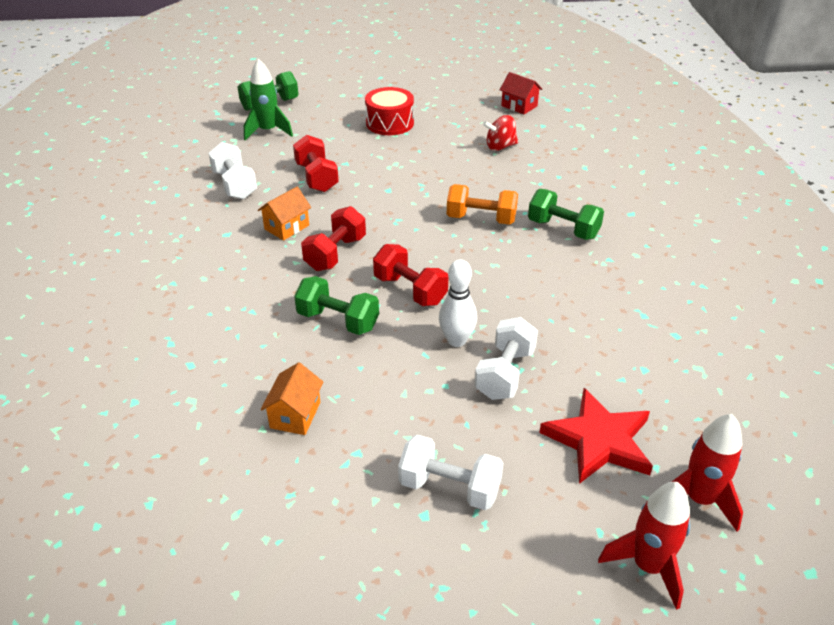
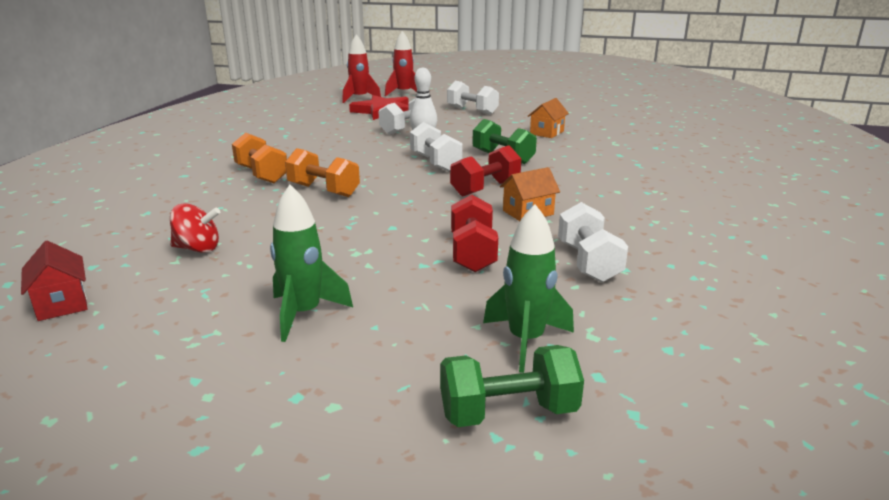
camera: 160 degrees left, 15 degrees down
red drum [365,87,414,135] -> green rocket [270,185,353,342]
red dumbbell [373,244,448,306] -> white dumbbell [410,122,463,172]
green dumbbell [528,189,604,240] -> orange dumbbell [232,133,287,183]

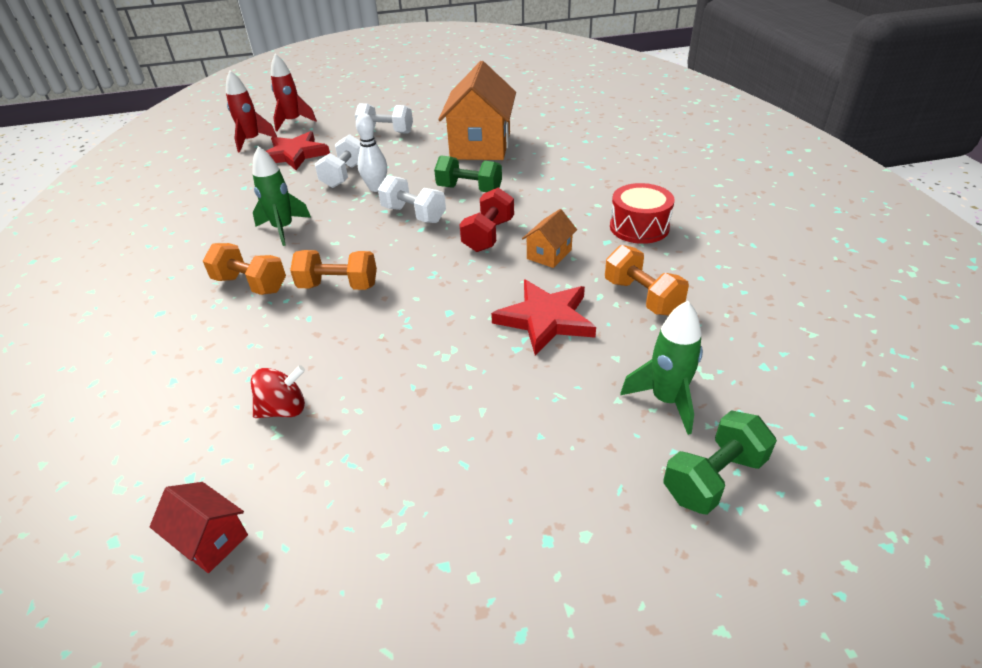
camera: 25 degrees left, 15 degrees up
green rocket [270,185,353,342] -> green rocket moved to [252,146,311,246]
red dumbbell [451,194,498,272] -> red star [491,280,596,356]
orange house [528,98,569,138] -> orange house [438,61,516,160], size x2.25
white dumbbell [558,202,628,283] -> orange dumbbell [605,245,689,316]
none -> red drum [610,183,675,244]

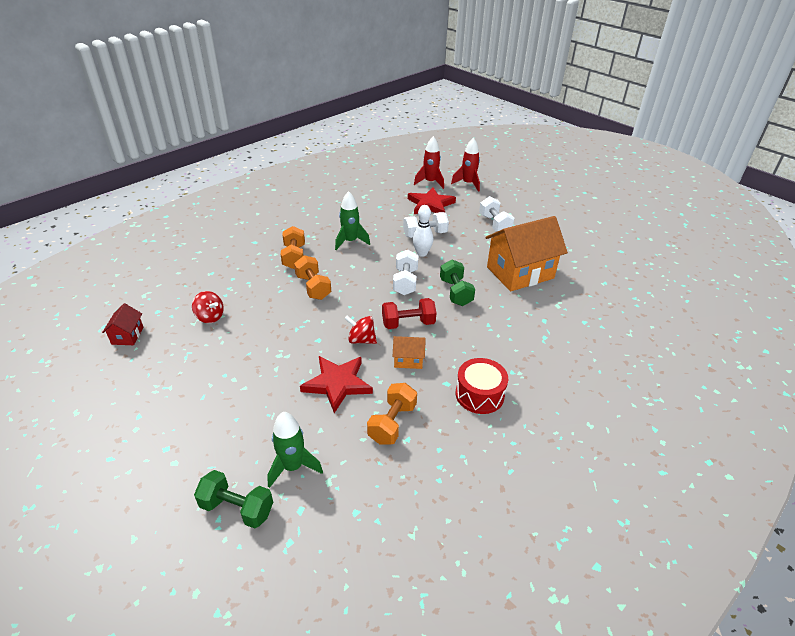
camera: 55 degrees right, 0 degrees up
none -> red spinning top [344,316,377,344]

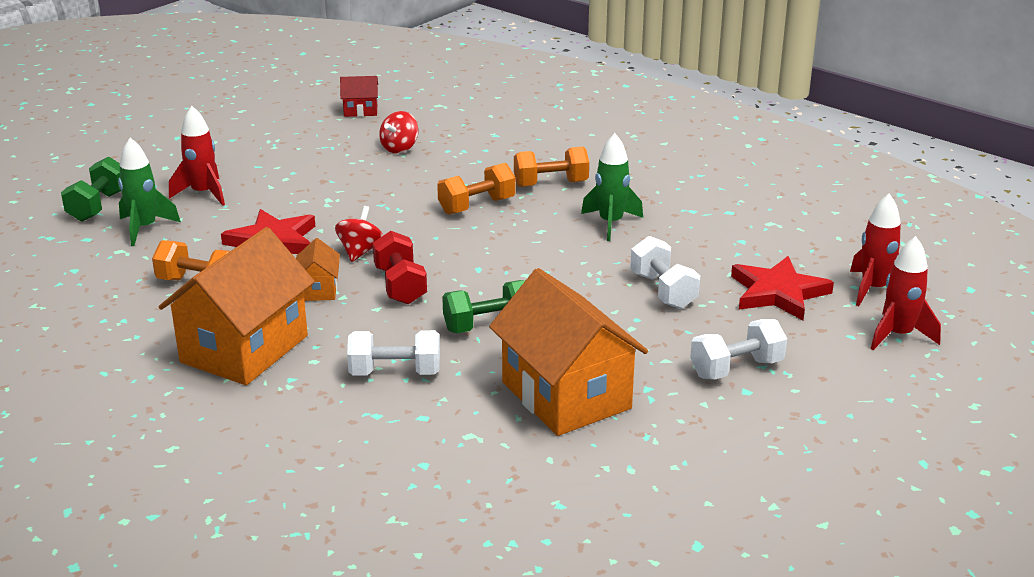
camera: 85 degrees right, 10 degrees down
white dumbbell [393,250,419,295] -> white dumbbell moved to [347,330,440,376]
white bowling pin [413,205,433,257] -> none
red drum [456,358,508,414] -> orange house [158,227,315,385]
none -> red rocket [169,106,225,206]

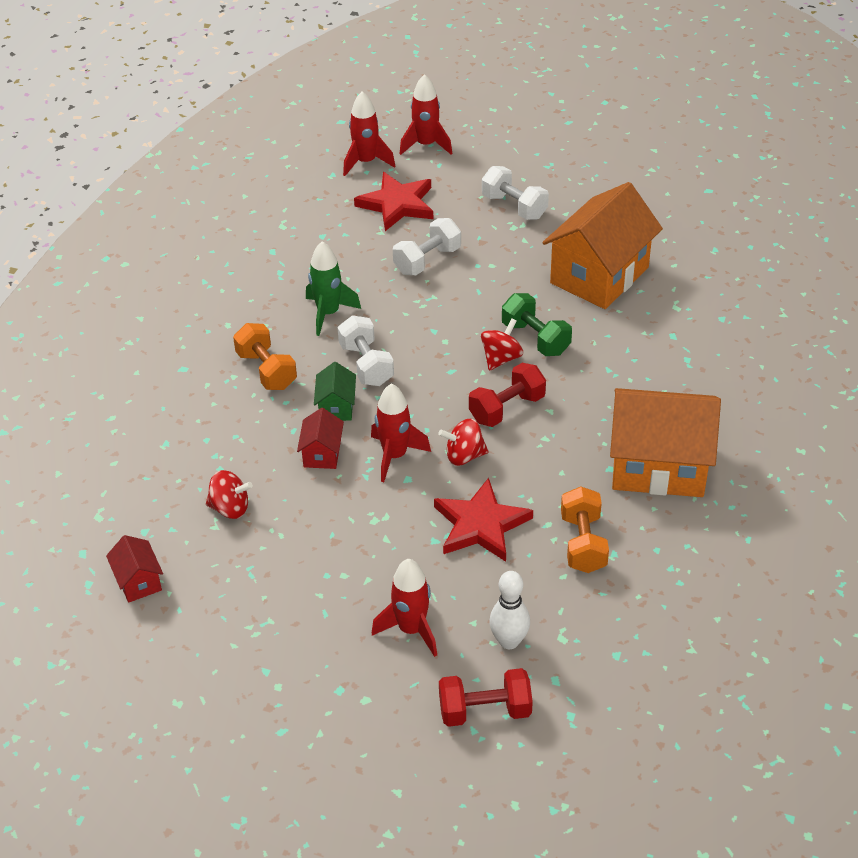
camera: 110 degrees left, 15 degrees up
green dumbbell [61,156,121,221] -> red dumbbell [439,668,533,727]
green rocket [118,138,181,246] -> white bowling pin [489,571,530,649]
orange house [296,238,340,301] -> none
white dumbbell [347,330,440,376] -> white dumbbell moved to [337,315,394,386]
orange dumbbell [437,163,516,215] -> green house [314,362,356,421]
none -> red house [297,408,344,469]
none -> red rocket [371,383,431,482]
none -> red spinning top [481,318,523,371]

